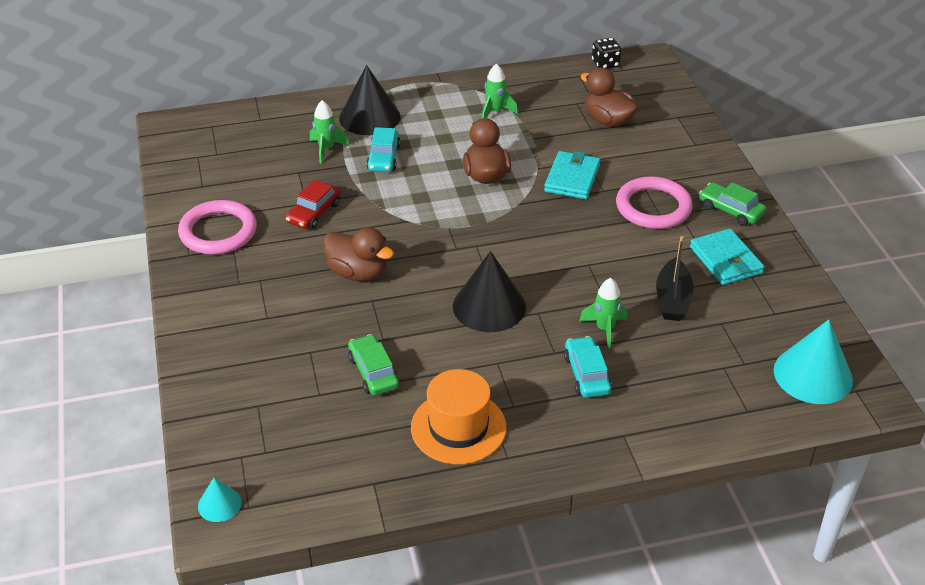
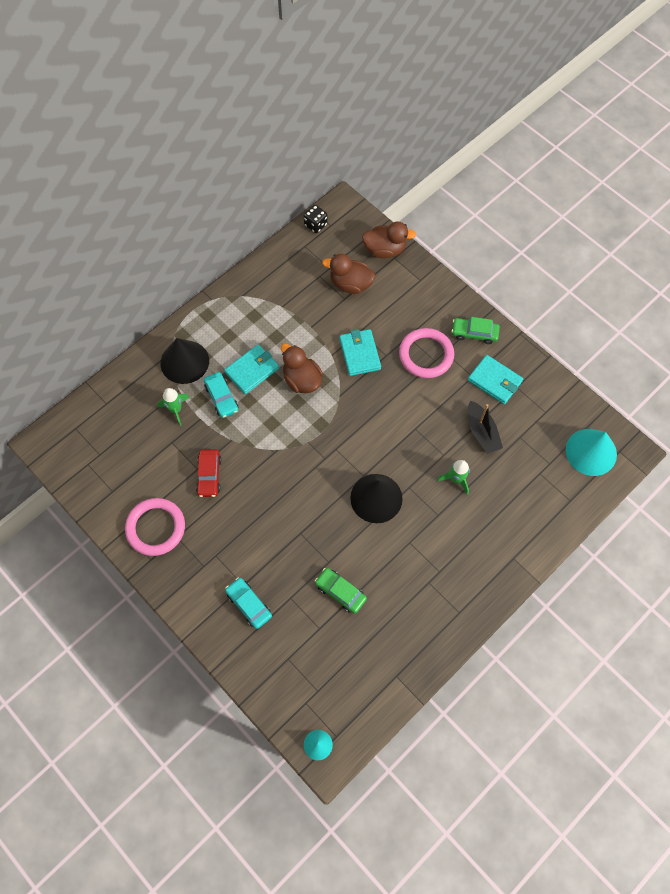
camera: 30 degrees left, 25 degrees up
brown duck [323,227,394,282] -> brown duck moved to [362,221,416,258]
orange hat [411,369,507,464] -> none
green rocket [482,63,518,118] -> none
turquoise car [564,336,612,398] -> turquoise car moved to [225,577,272,629]
none -> turquoise wallet [224,344,279,394]

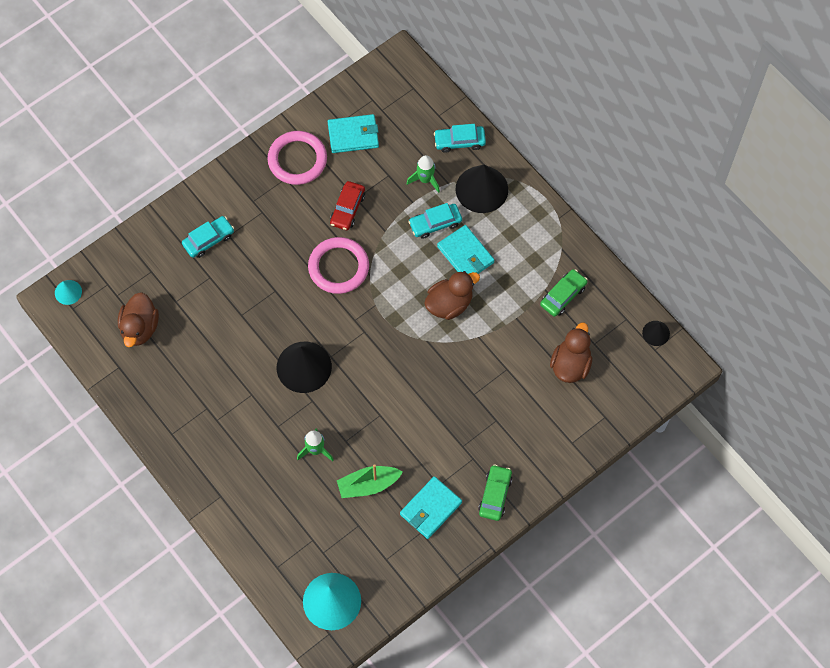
camera: 95 degrees right, 0 degrees up
red car [196,449,222,497] -> red car turned 75 degrees counterclockwise [330,181,365,230]
black dice [304,205,328,233] -> black cone [642,321,670,346]
green car [315,568,367,614] -> green car moved to [540,269,587,317]
turquoise wallet [339,329,381,376] -> turquoise wallet moved to [328,114,379,153]
brown duck [362,221,416,258] -> brown duck moved to [118,292,159,347]
pink ring [399,328,454,378] -> pink ring moved to [308,237,369,294]
black boat [468,401,503,454] -> green boat [337,464,403,498]
none -> turquoise car [434,124,486,153]

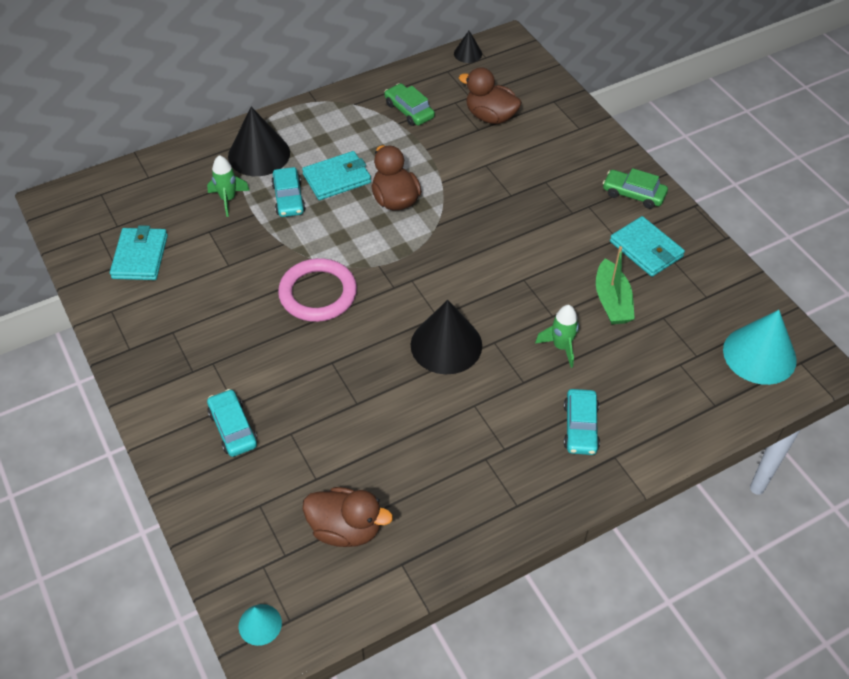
camera: 80 degrees left, 15 degrees down
pink ring [268,131,327,185] -> none
red car [330,181,365,230] -> none
turquoise car [434,124,486,153] -> turquoise car moved to [564,389,600,455]

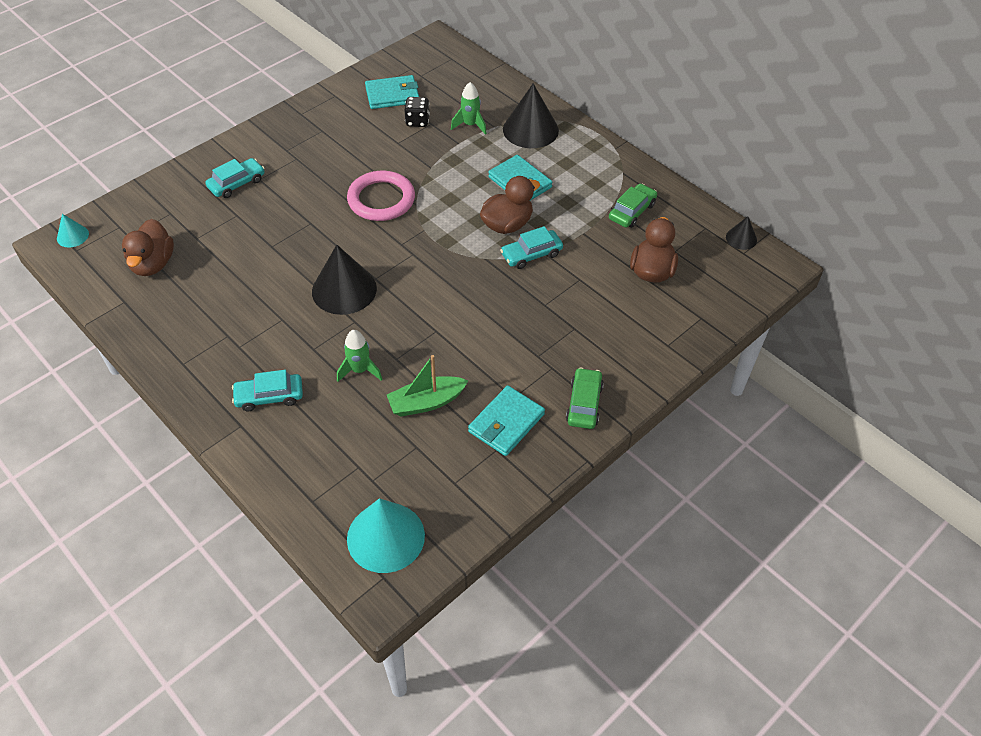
camera: 75 degrees right, 0 degrees up
turquoise car [271,167,306,217] -> turquoise car moved to [500,226,563,269]
none -> black dice [404,97,430,127]

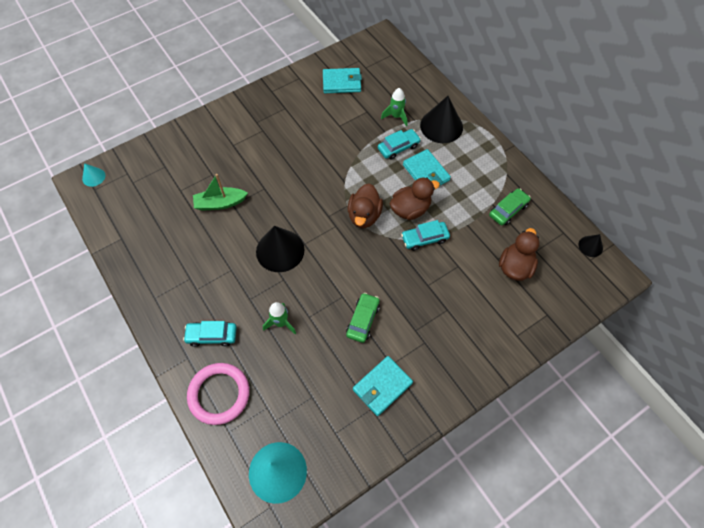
camera: 10 degrees right, 10 degrees up
brown duck [122,219,174,276] -> brown duck moved to [348,183,383,228]
turquoise car [205,158,265,198] -> turquoise car moved to [378,129,421,160]
pink ring [347,171,415,221] -> pink ring moved to [187,363,250,425]
green boat [387,355,468,417] -> green boat moved to [193,174,248,211]
black dice [404,97,430,127] -> none
green car [566,367,604,429] -> green car moved to [346,293,380,343]

